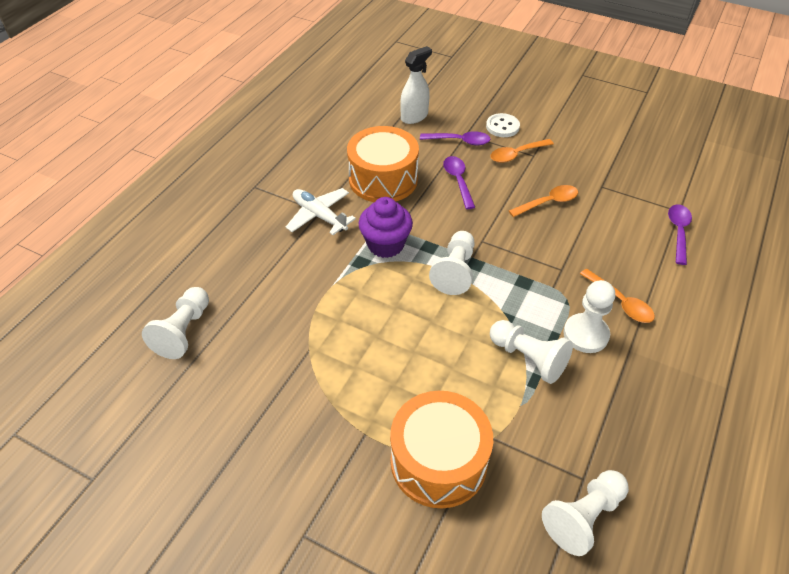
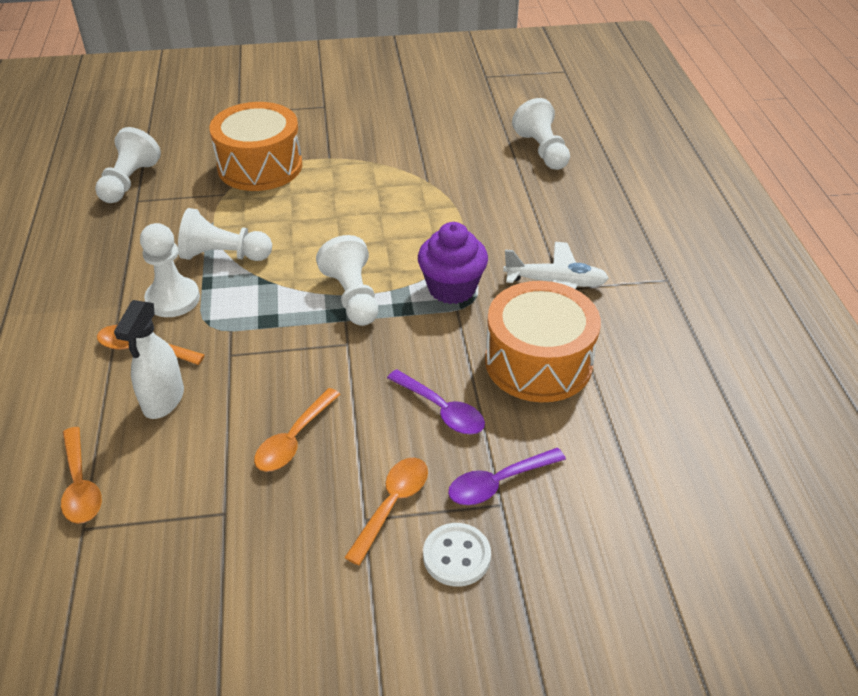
camera: 145 degrees right, 5 degrees down
white spray bottle [400,46,432,124] -> white spray bottle moved to [114,300,184,419]
purple spoon [668,205,692,265] -> orange spoon [61,427,102,524]

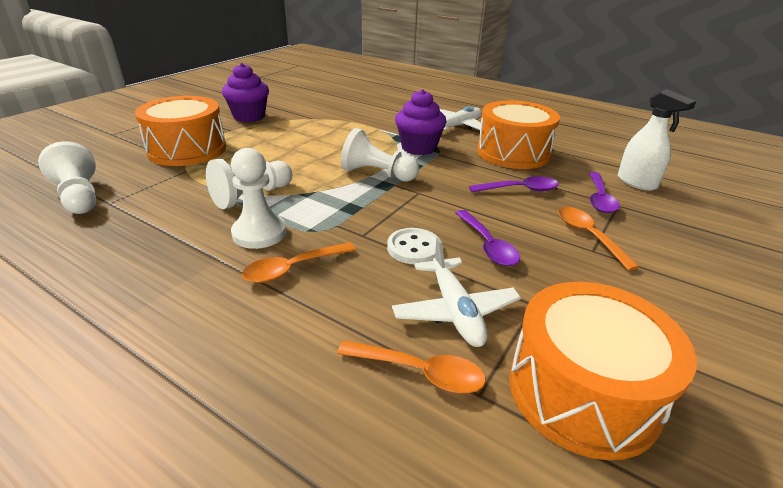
camera: 50 degrees left, 10 degrees down
white spray bottle [114,300,184,419] -> white spray bottle moved to [618,89,696,191]
orange spoon [254,388,341,472] -> purple spoon [456,210,520,266]
white button [423,523,491,587] -> white button moved to [387,228,438,264]
white pawn [512,98,570,170] -> none
none -> purple cupcake [222,63,269,122]
none -> white plane [392,238,521,347]
none -> orange drum [509,282,697,460]

